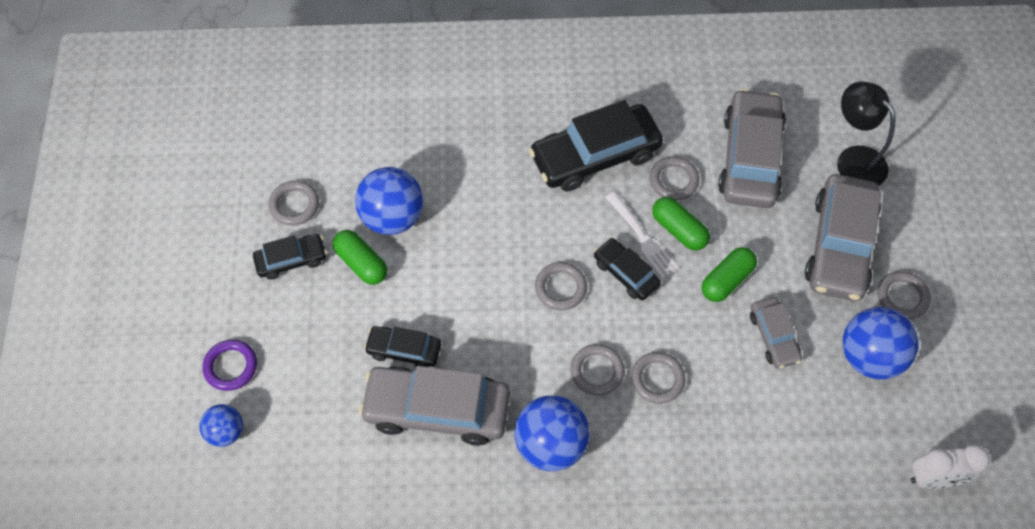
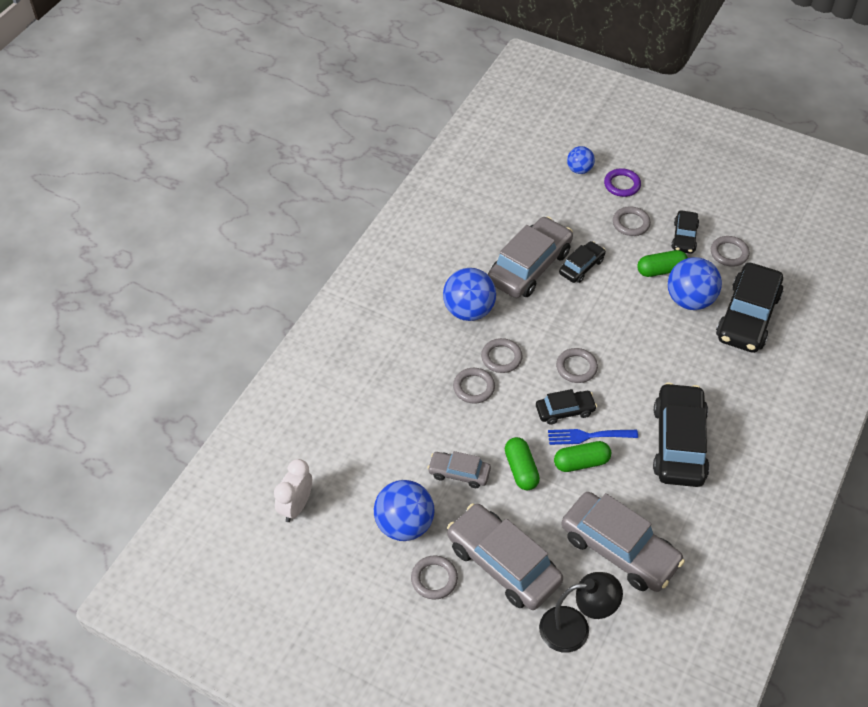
camera: 120 degrees right, 10 degrees down
white fork [606,192,678,278] -> blue fork [548,429,638,445]
grey ring [650,156,699,201] -> grey ring moved to [613,206,651,236]
none -> black car [716,262,783,353]

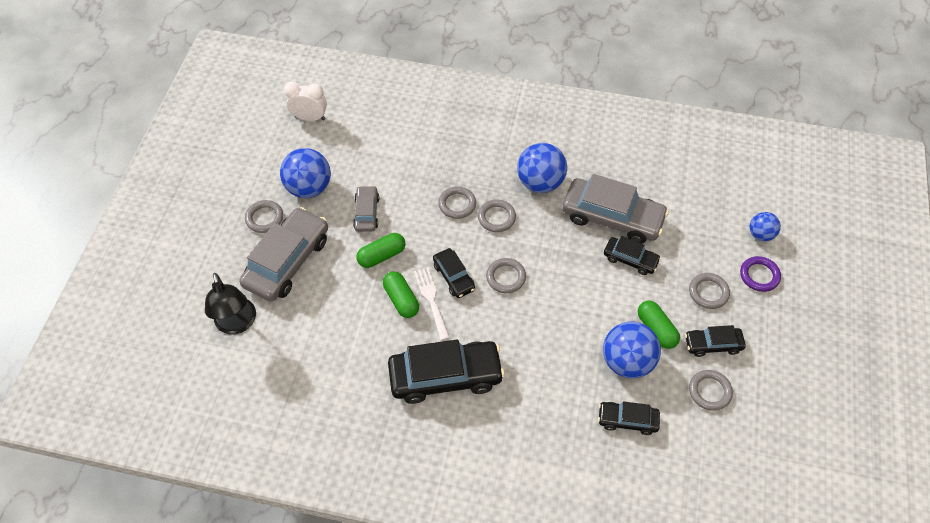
camera: 75 degrees right, 5 degrees up
blue fork [548,429,638,445] -> white fork [414,267,450,340]
grey car [561,492,685,592] -> none
black car [716,262,783,353] -> black car [598,401,660,435], size x0.53

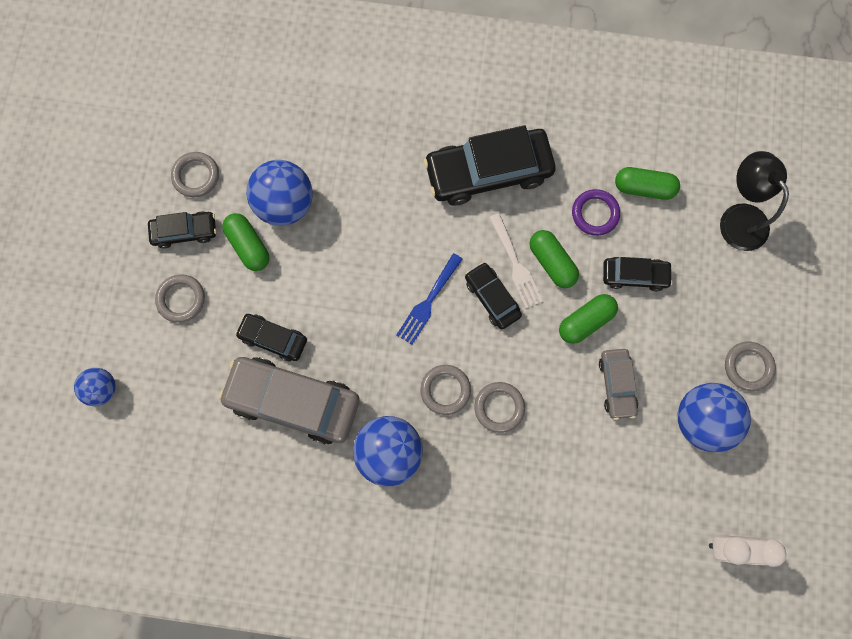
camera: 175 degrees right, 20 degrees up
grey car [239,207,328,302] -> none
grey ring [486,258,526,293] -> blue fork [396,253,463,345]
black car [598,401,660,435] -> black car moved to [603,257,673,291]
purple ring [740,256,781,292] -> purple ring moved to [572,189,620,236]
none -> green capsule [615,167,680,200]

